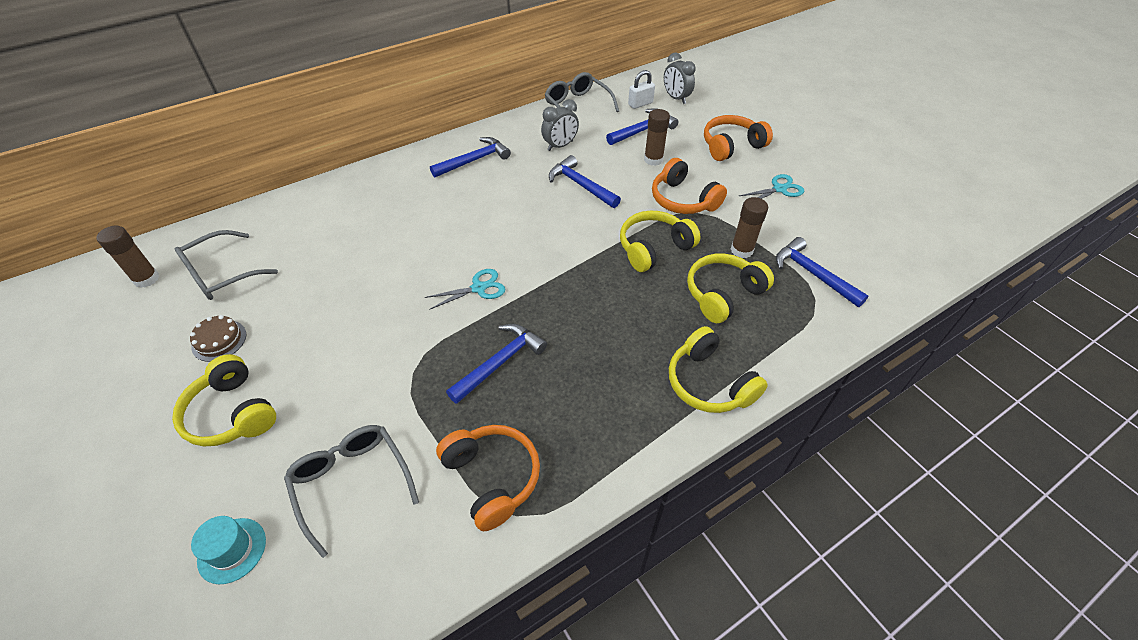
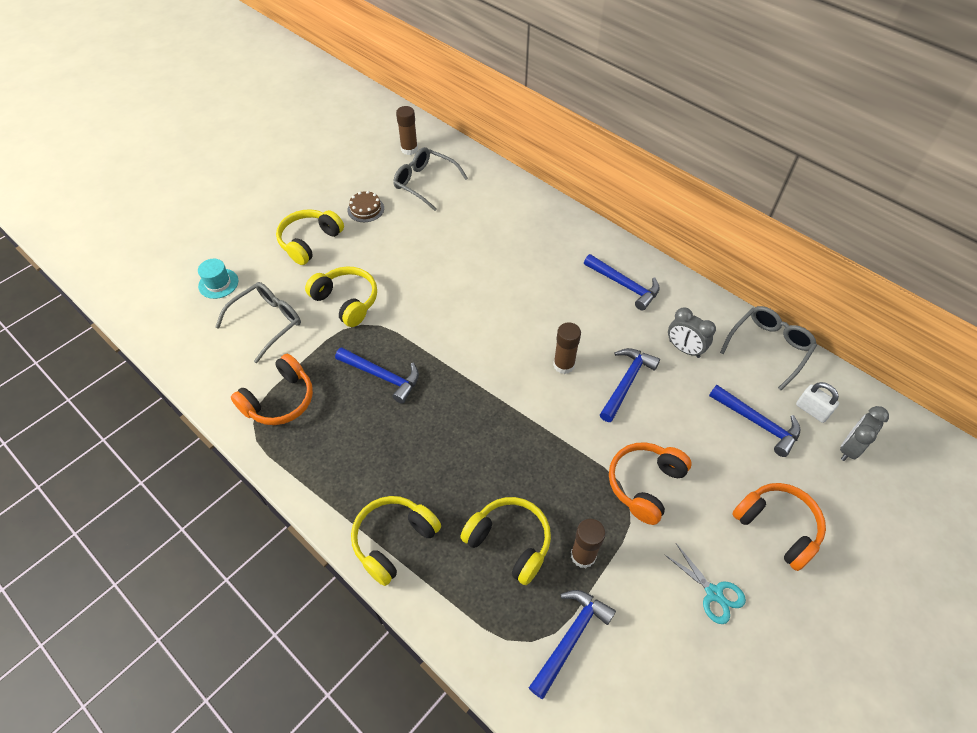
camera: 75 degrees right, 5 degrees up
turquoise scissors [425,269,506,310] -> none
yellow headphones [620,211,700,272] -> yellow headphones moved to [305,267,377,327]
brown glue stick [644,109,670,166] -> brown glue stick moved to [553,322,581,374]

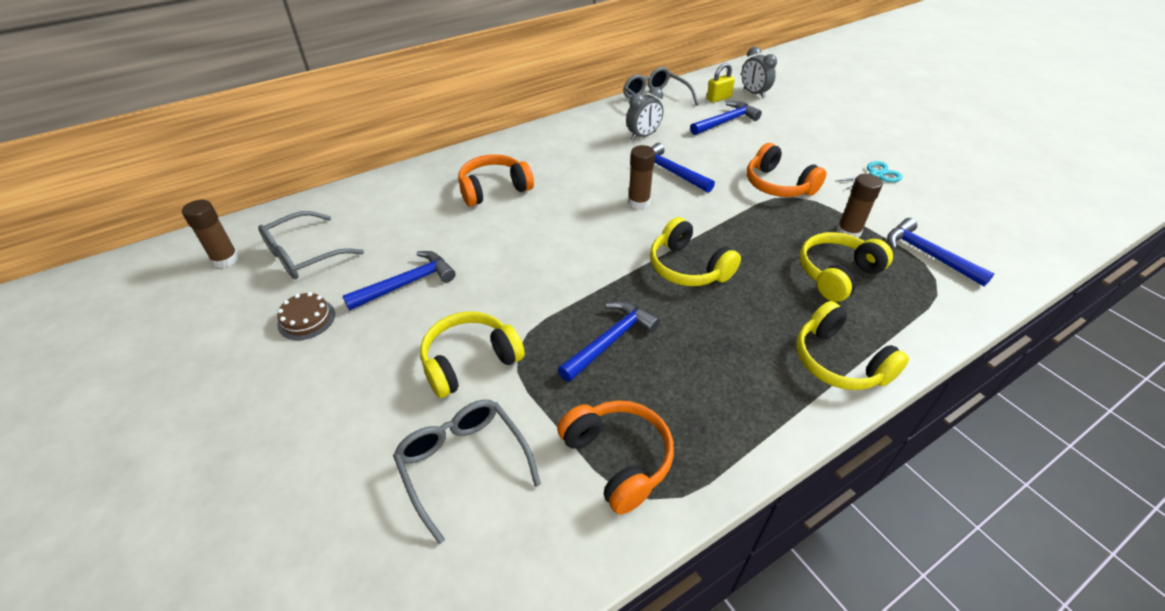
camera: 75 degrees left, 10 degrees down
turquoise hat [198,259,238,299] -> none
yellow headphones [276,209,344,265] -> yellow headphones moved to [650,217,741,286]
blue hammer [584,254,660,311] -> blue hammer moved to [343,251,456,310]
orange headphones [732,483,826,571] -> orange headphones moved to [458,154,534,207]
white padlock [796,382,839,423] -> yellow padlock [707,63,735,103]

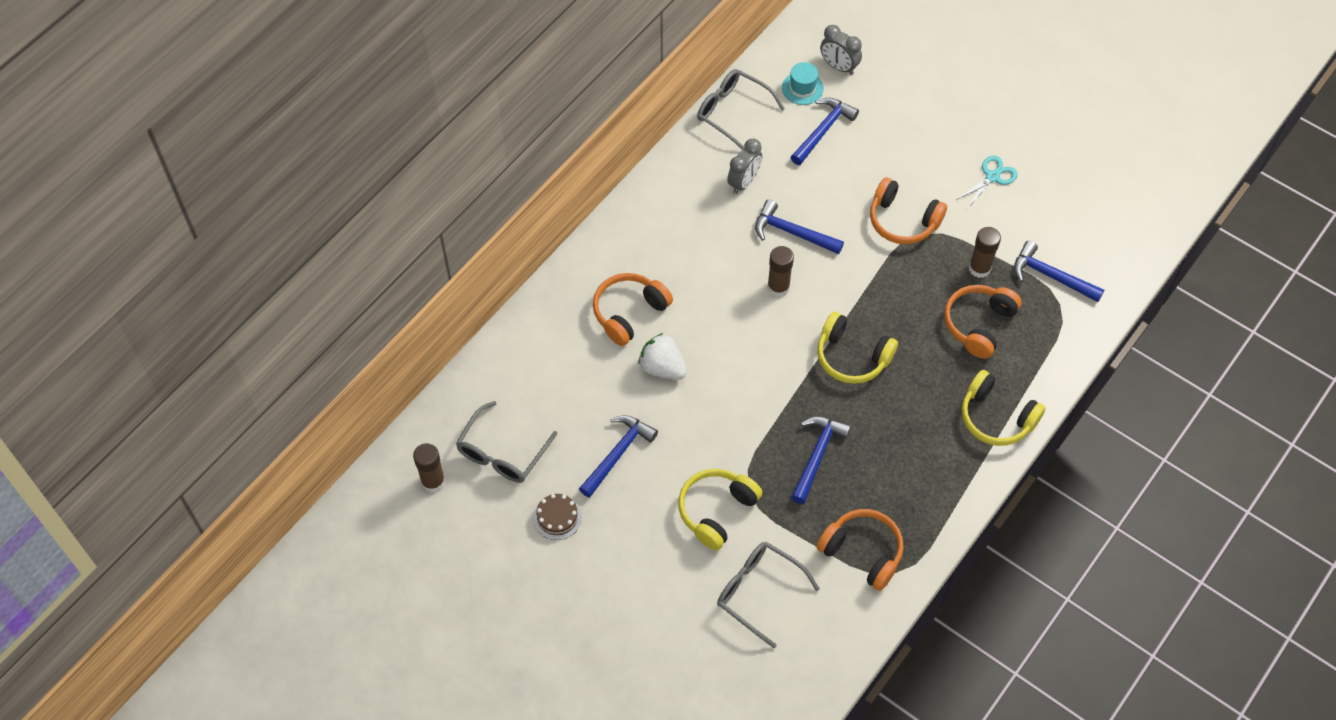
camera: 20 degrees left, 15 degrees up
yellow padlock [707,63,735,103] -> turquoise hat [782,62,824,105]
yellow headphones [800,232,893,302] -> orange headphones [944,285,1022,359]
none -> white strawberry [638,333,687,379]

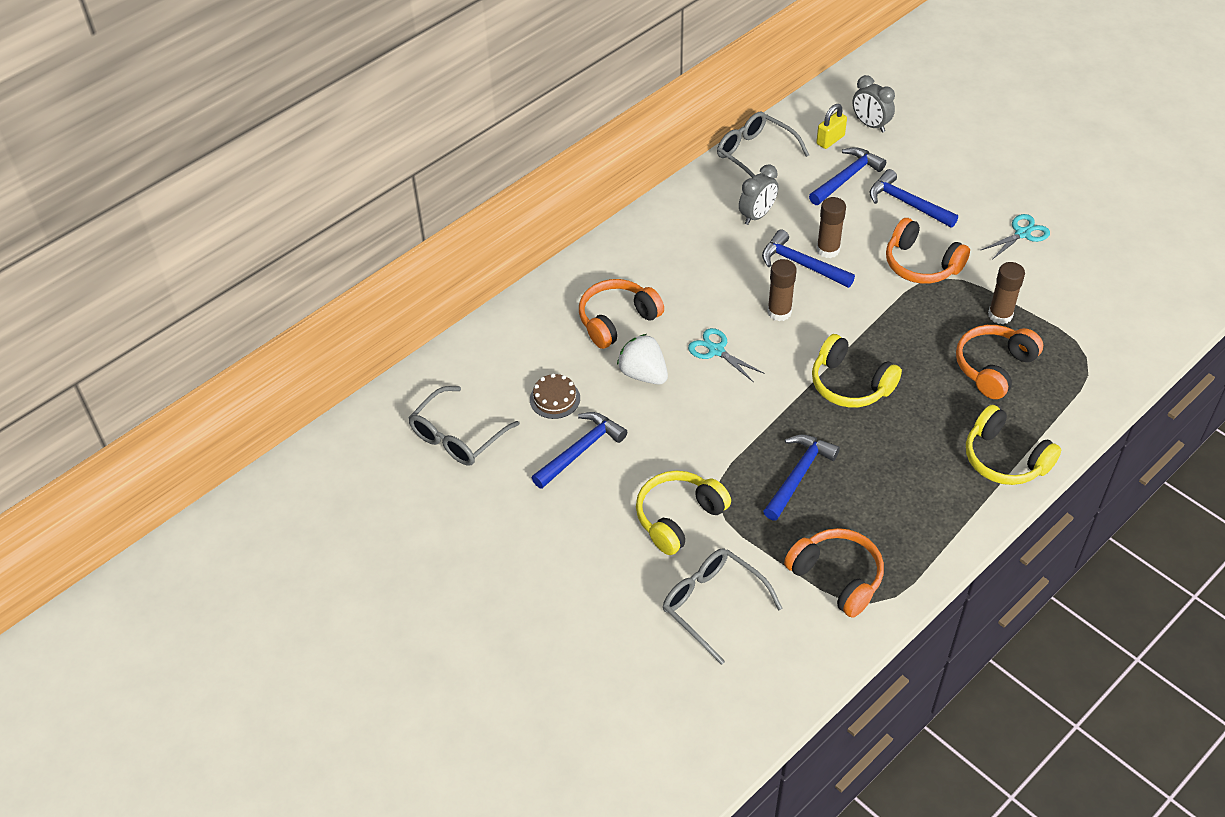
camera: 10 degrees right, 10 degrees down
brown glue stick [413,443,445,492] -> brown glue stick moved to [817,197,846,258]
brown cake [533,494,582,540] -> brown cake moved to [530,373,580,419]
turquoise hat [782,62,824,105] -> yellow padlock [816,104,847,149]
blue hammer [1014,241,1104,302] -> blue hammer moved to [869,169,958,228]
none -> turquoise scissors [688,328,765,382]

